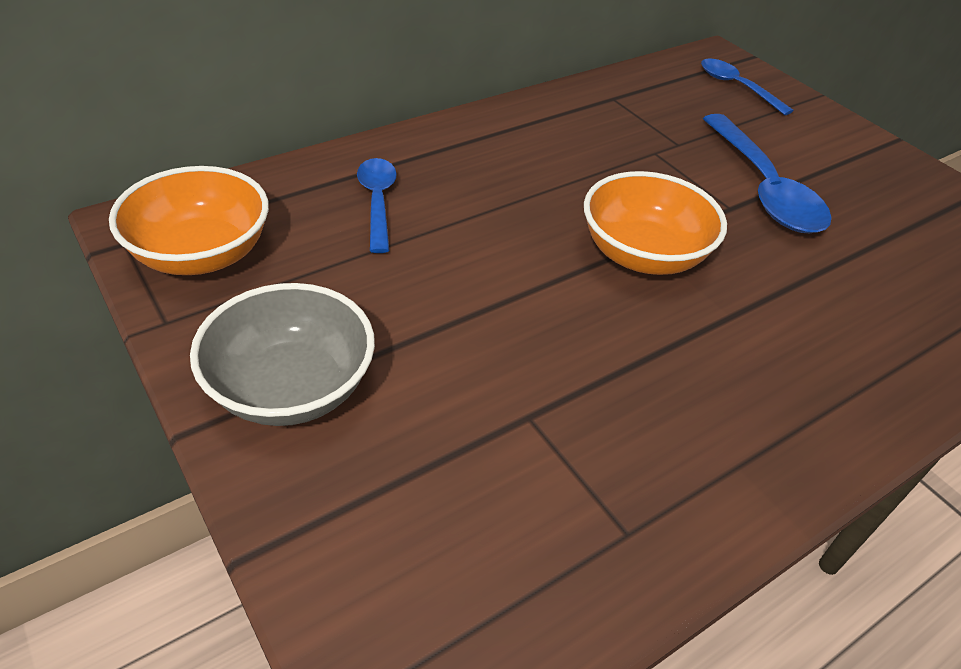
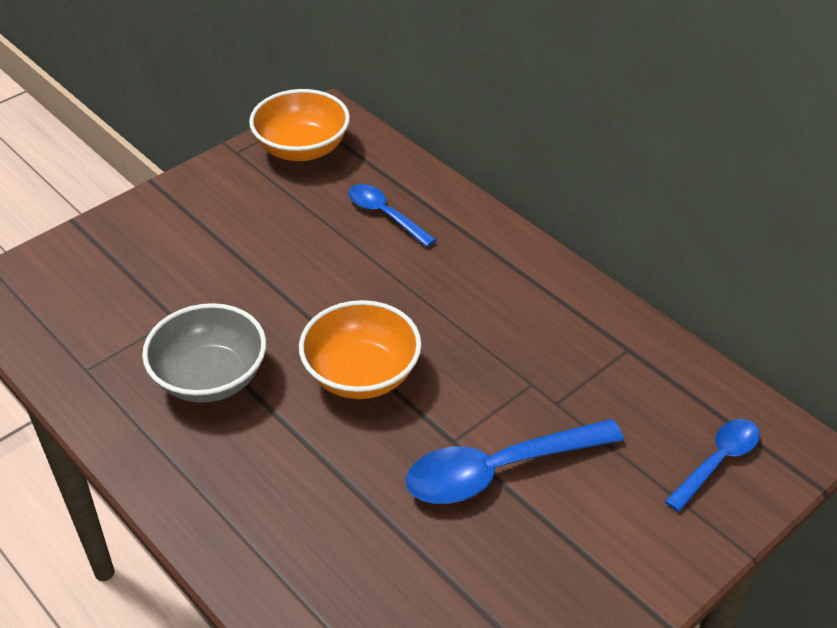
camera: 85 degrees right, 0 degrees up
grey bowl [190,283,375,426] -> grey bowl moved to [142,303,266,403]
blue spoon [357,158,397,253] -> blue spoon turned 120 degrees counterclockwise [348,184,436,247]

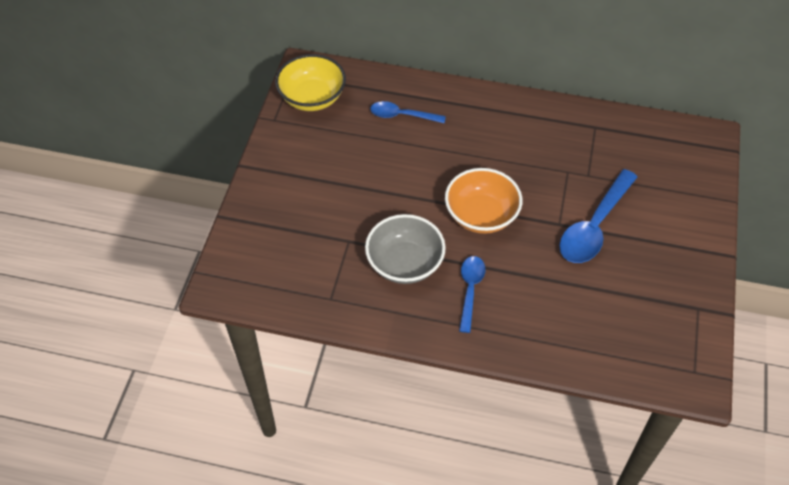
camera: 35 degrees left, 10 degrees up
orange bowl [249,89,350,161] -> yellow bowl [275,54,346,111]
blue spoon [664,419,760,512] -> blue spoon moved to [459,256,485,333]

